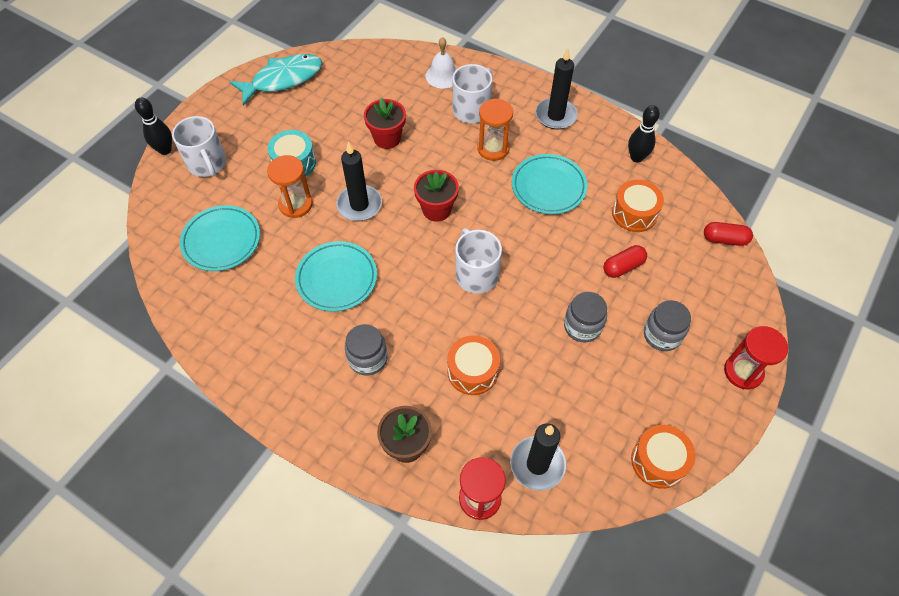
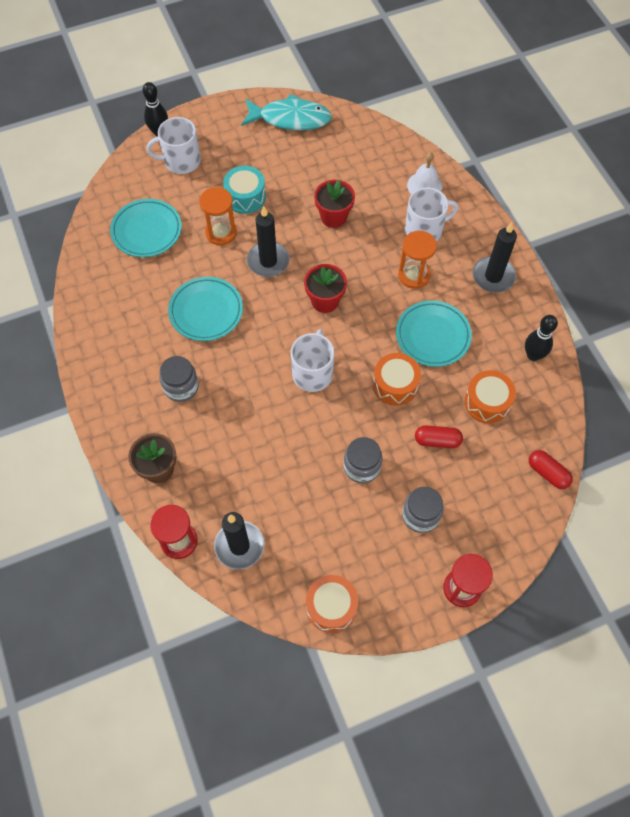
camera: 35 degrees right, 5 degrees up
white mug [172,116,226,177] -> white mug turned 75 degrees clockwise [147,117,201,174]
orange drum [447,335,500,395] -> orange drum moved to [373,353,421,406]

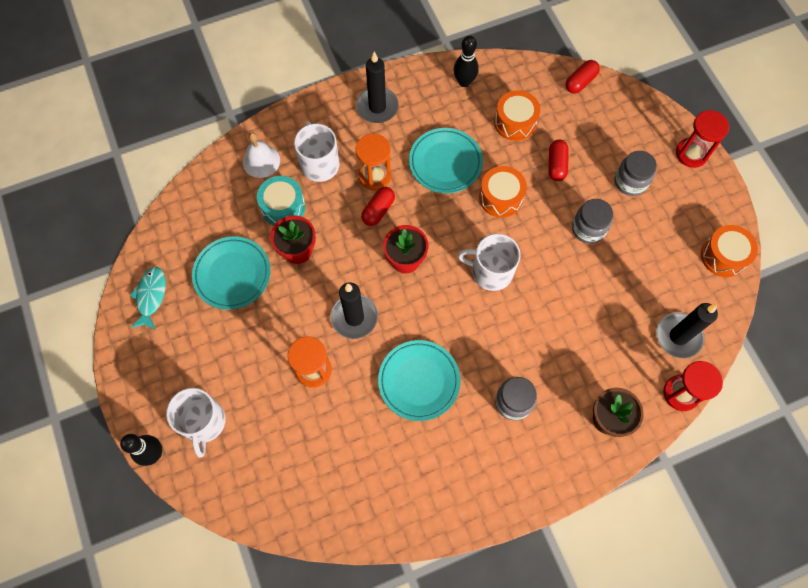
camera: 90 degrees left, 5 degrees up
turquoise plate [110,199,182,257] -> turquoise plate moved to [192,237,271,310]
turquoise drum [223,166,266,214] -> turquoise drum moved to [257,176,305,226]
turquoise fish [241,94,332,130] -> turquoise fish [129,267,166,330], size x0.62
none -> red capsule [361,187,395,226]

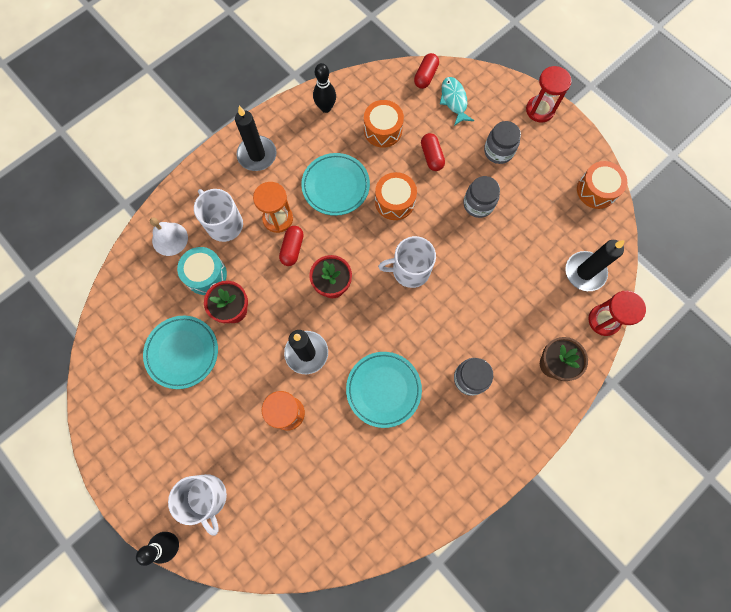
camera: 20 degrees left, 5 degrees up
turquoise fish [129,267,166,330] -> turquoise fish moved to [440,77,474,126]

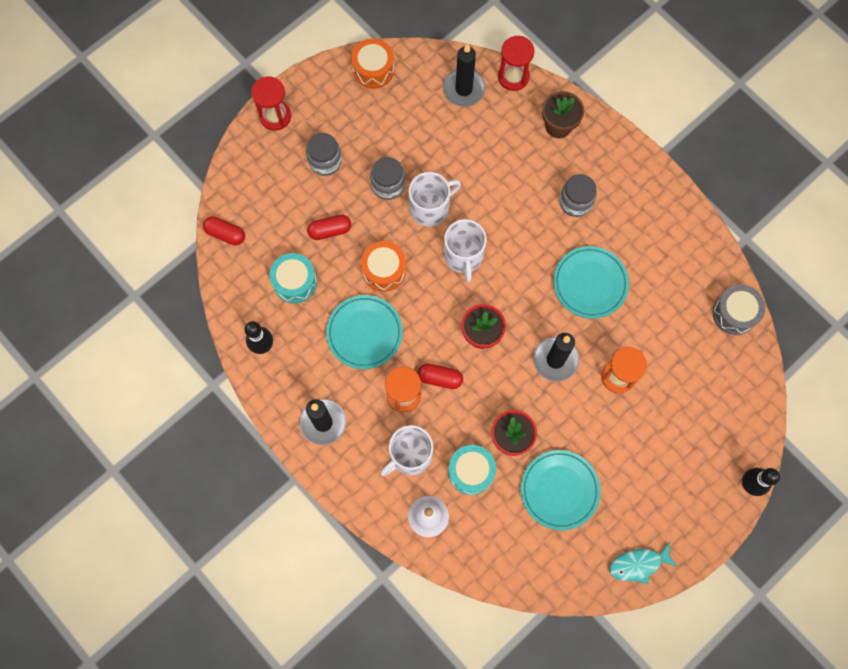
camera: 90 degrees left, 0 degrees up
white mug [168,474,227,536] -> white mug moved to [409,172,461,226]
orange drum [364,100,404,148] -> turquoise drum [269,253,317,303]
turquoise fish [440,77,474,126] -> turquoise fish moved to [609,542,678,584]
none -> grey drum [712,285,765,335]

